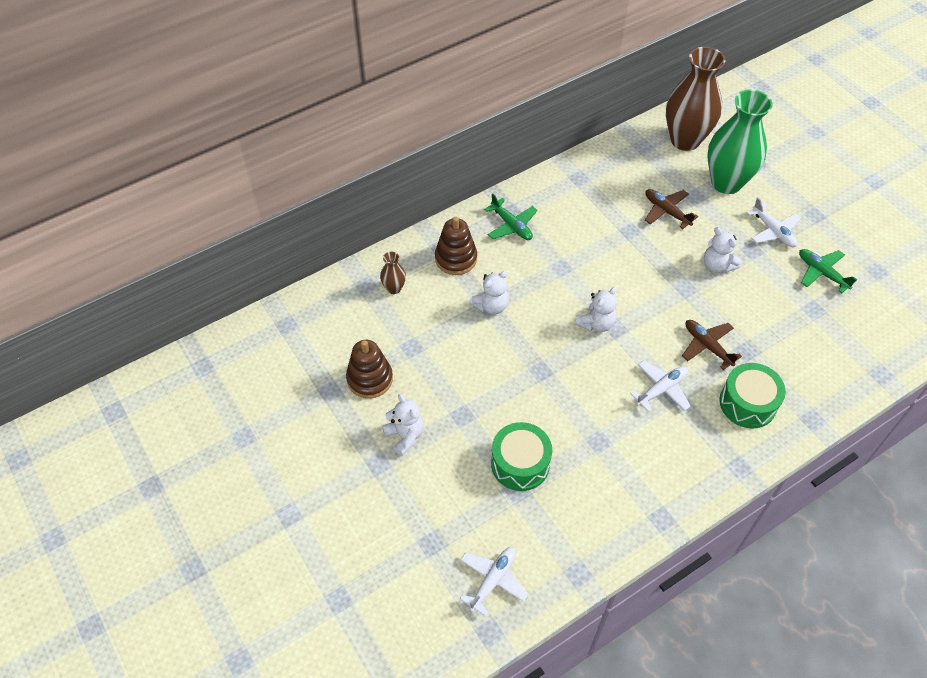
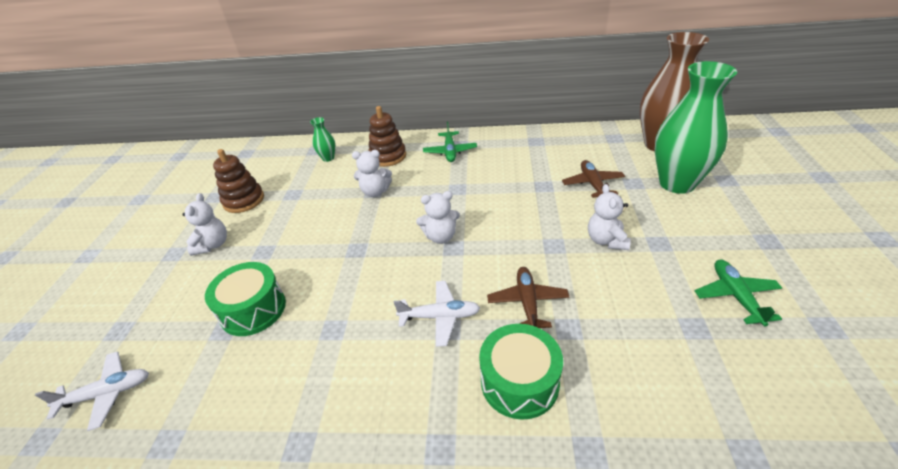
camera: 40 degrees right, 15 degrees down
brown vase [380,252,406,294] -> green vase [310,117,335,162]
white plane [747,197,800,247] -> none

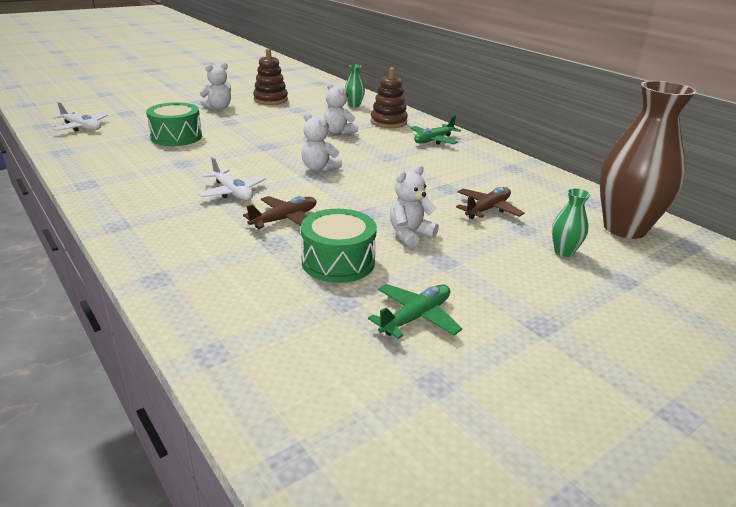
camera: 45 degrees right, 10 degrees down
green drum [479,324,563,420] -> green drum moved to [301,209,377,283]
green vase [655,61,737,194] -> green vase [552,188,591,257], size x0.43

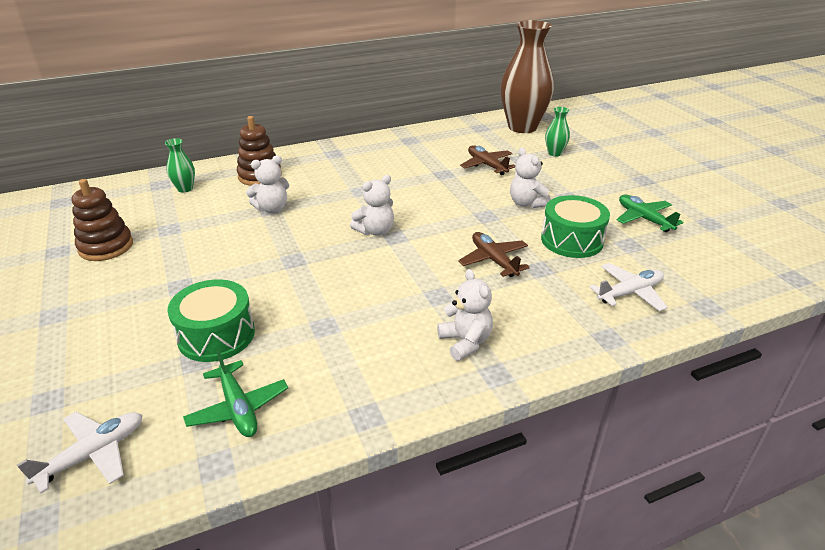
camera: 75 degrees left, 5 degrees up
white plane [197,157,266,200] -> white plane moved to [589,263,668,311]
white teddy bear [200,62,231,109] -> white teddy bear moved to [437,269,493,361]
green plane [411,115,461,145] -> green plane moved to [183,349,288,437]

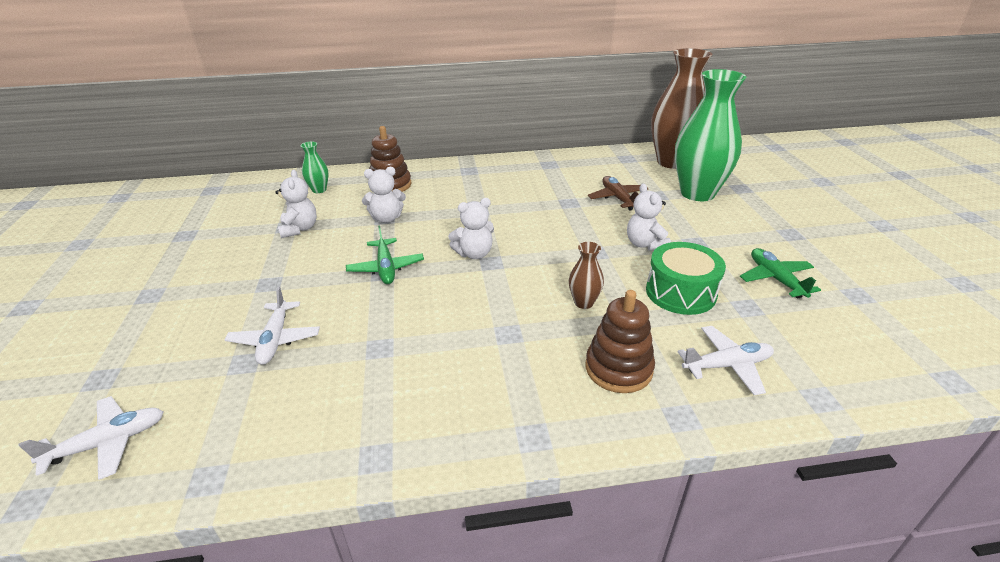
camera: 15 degrees right, 0 degrees up
brown stacking toy [72,179,133,261] -> brown stacking toy moved to [586,290,655,393]
green drum [167,279,255,362] -> white plane [225,286,320,365]
green plane [183,349,288,437] -> green plane moved to [346,225,424,284]
white teddy bear [437,269,493,361] -> white teddy bear moved to [275,170,317,238]
brown plane [458,232,530,277] -> brown vase [569,242,604,309]
green vase [545,107,570,157] -> green vase [675,69,746,201], size x2.33

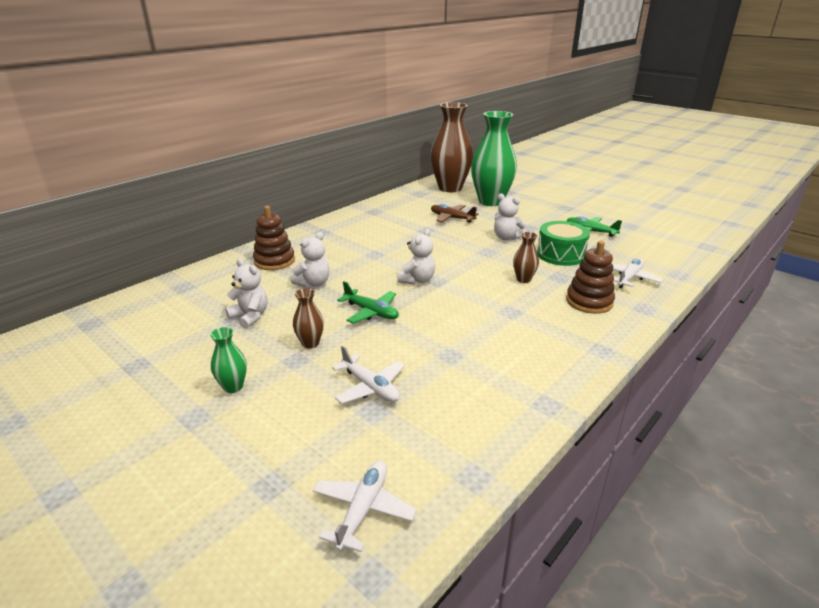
camera: 40 degrees left, 5 degrees down
green vase [301,141,329,193] -> green vase moved to [210,327,247,393]
none -> brown vase [293,288,324,348]

